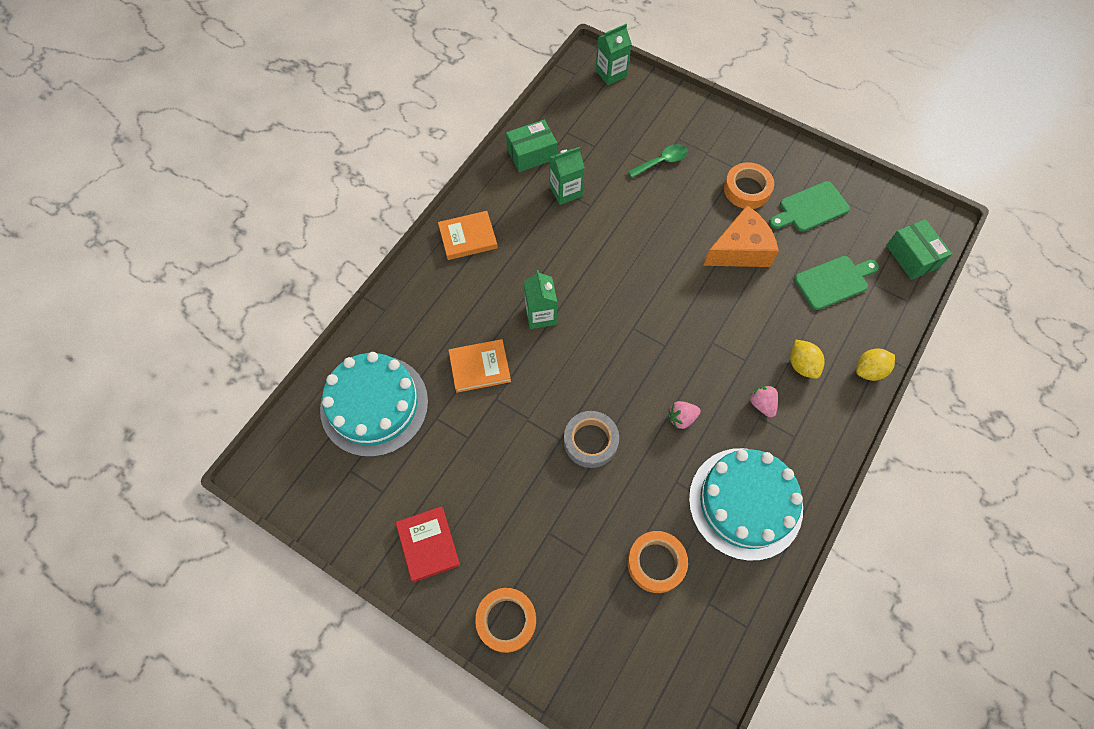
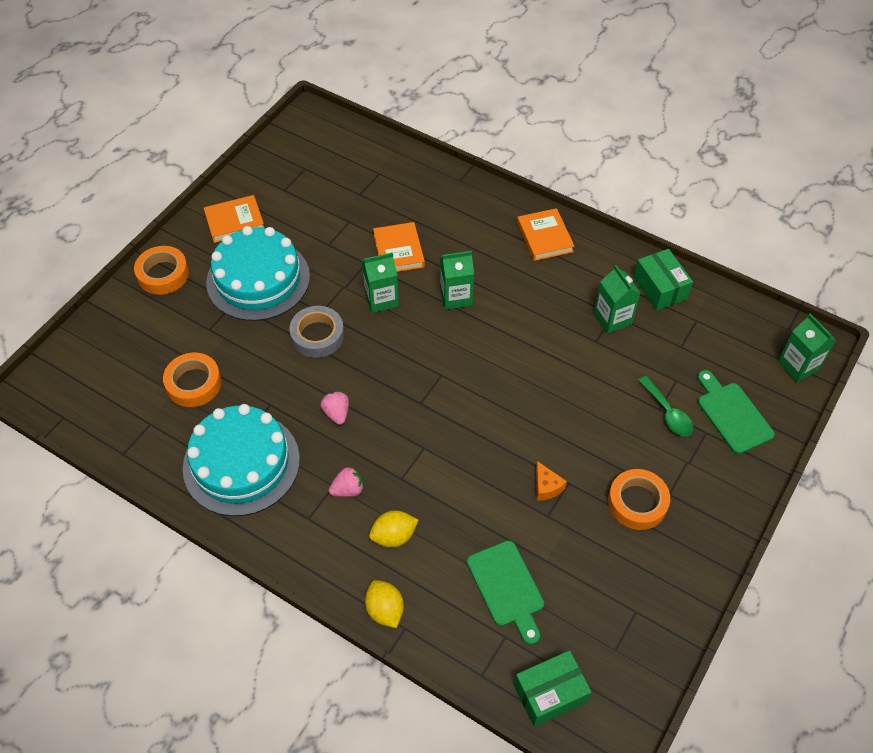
camera: 90 degrees right, 10 degrees down
turquoise cake [320,352,428,457] -> turquoise cake moved to [206,226,310,321]
red book [396,506,460,582] -> orange book [204,195,264,243]
orange cheese [703,205,779,267] -> orange cheese [536,461,567,501], size x0.45
green cutting board [769,181,850,232] -> green cutting board moved to [697,370,775,454]
none -> green carton [362,252,399,313]

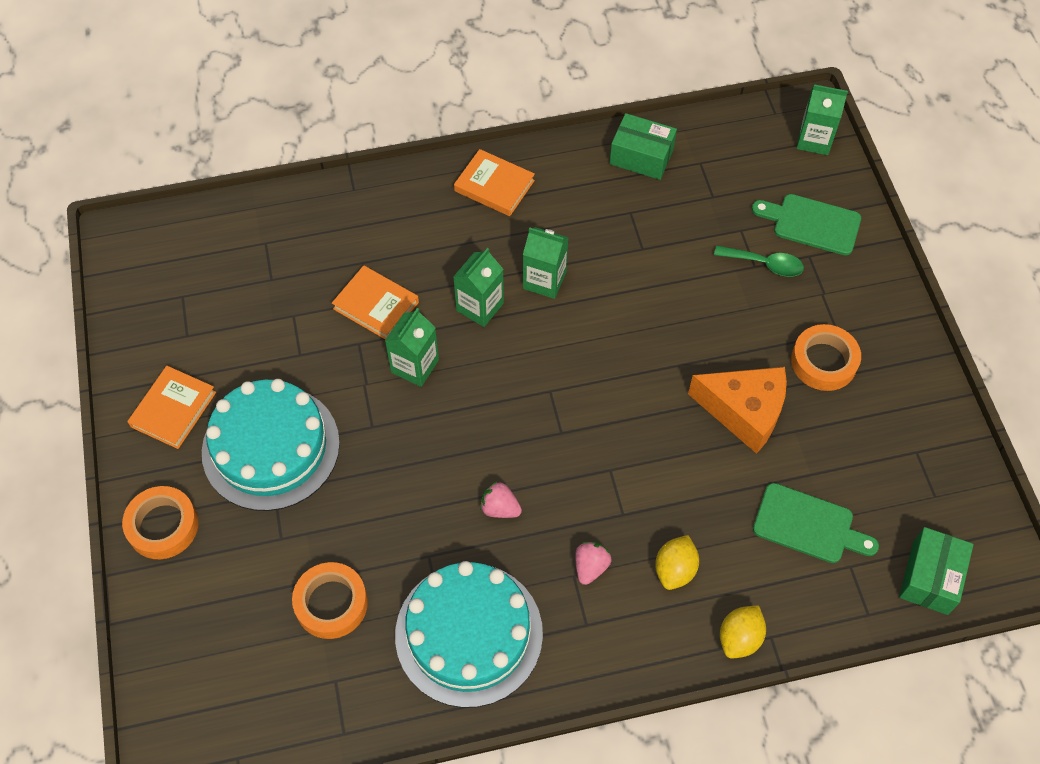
camera: 45 degrees left, 5 degrees up
grey tape [289,306,344,358] -> none
yellow lemon [365,580,404,628] -> yellow lemon turned 75 degrees counterclockwise [720,605,766,658]
orange cheese [536,461,567,501] -> orange cheese [688,367,787,454], size x2.20
green carton [594,265,640,333] -> green carton moved to [523,227,569,299]

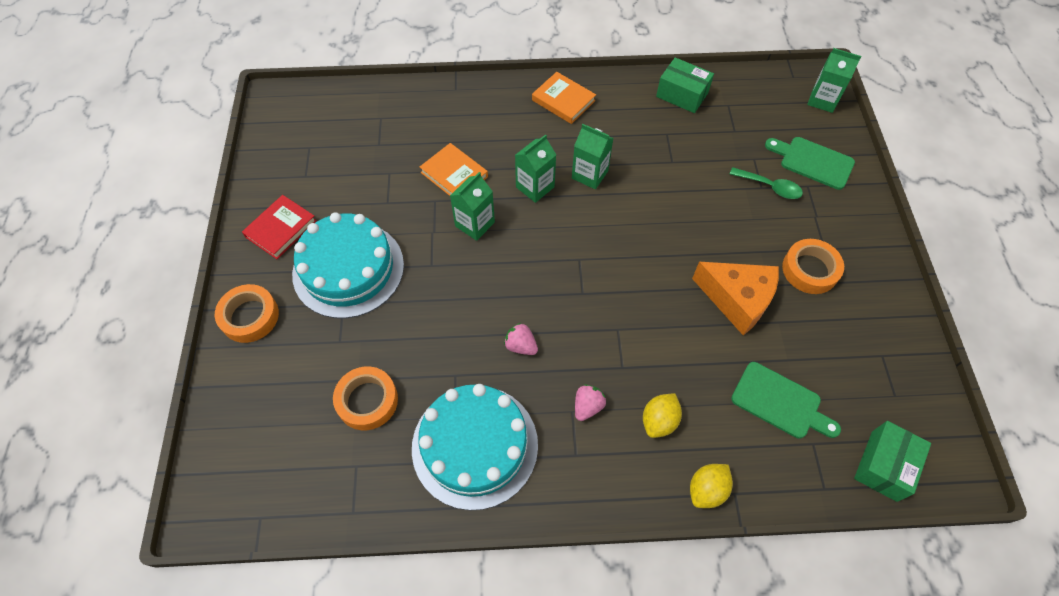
camera: 10 degrees right, 0 degrees up
orange book [127,366,216,449] -> red book [242,195,317,259]

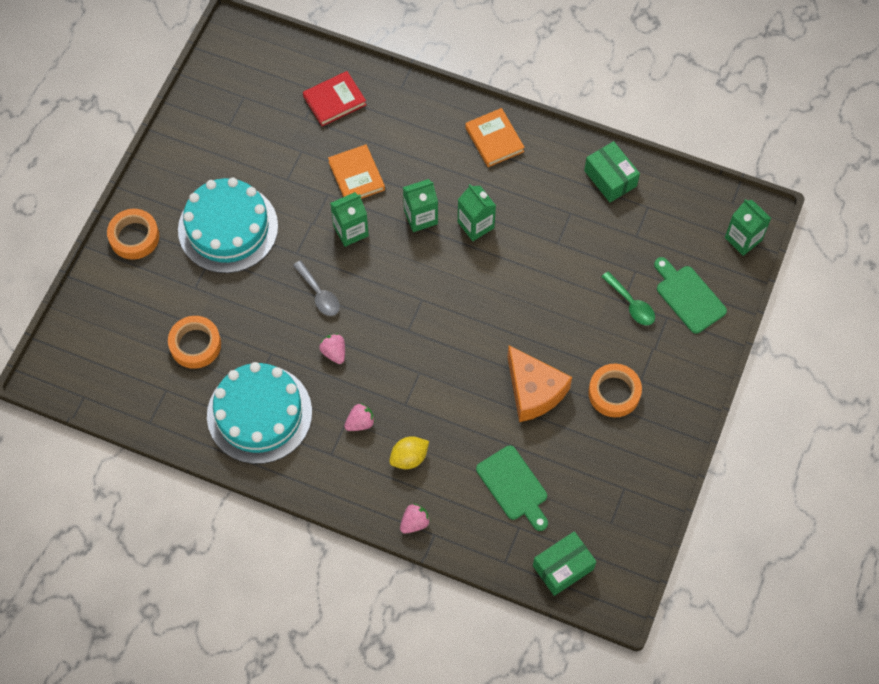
camera: 25 degrees right, 5 degrees up
red book [242,195,317,259] -> red book moved to [303,71,366,126]
yellow lemon [690,464,733,508] -> pink strawberry [400,504,430,534]
none -> grey spoon [293,260,340,316]

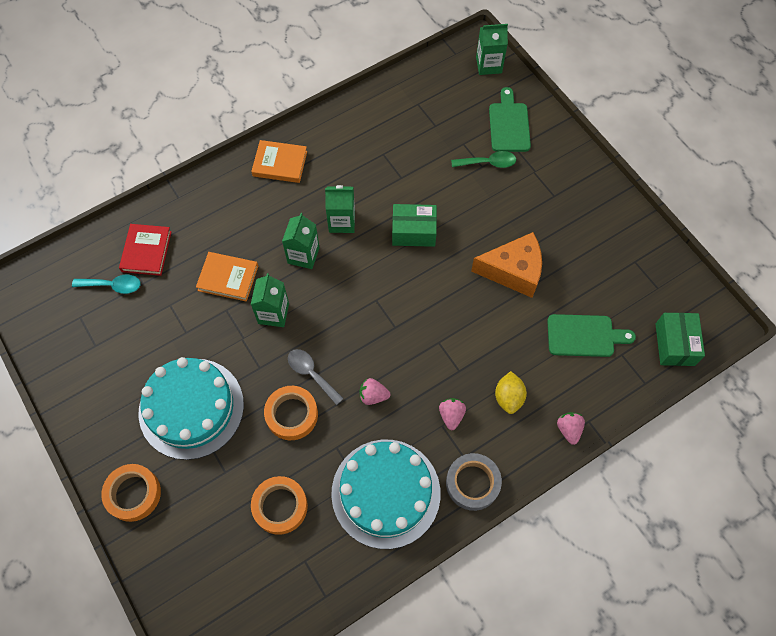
camera: 55 degrees left, 0 degrees up
grey spoon [293,260,340,316] -> grey spoon turned 135 degrees counterclockwise [288,349,344,405]
green box [584,141,640,202] -> green box moved to [392,204,437,247]
orange tape [588,364,642,417] -> orange tape moved to [264,386,318,440]
green cutting board [654,257,727,334] -> green cutting board turned 90 degrees clockwise [489,87,531,152]
none -> turquoise spoon [72,275,140,294]
none -> grey tape [446,453,502,511]

